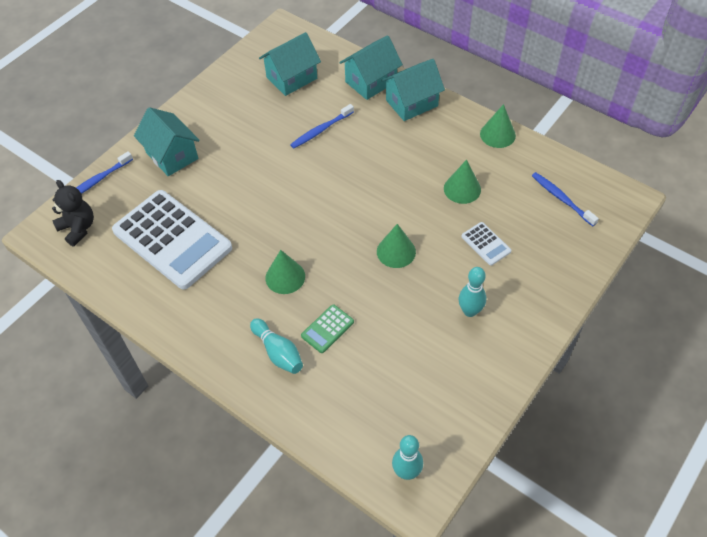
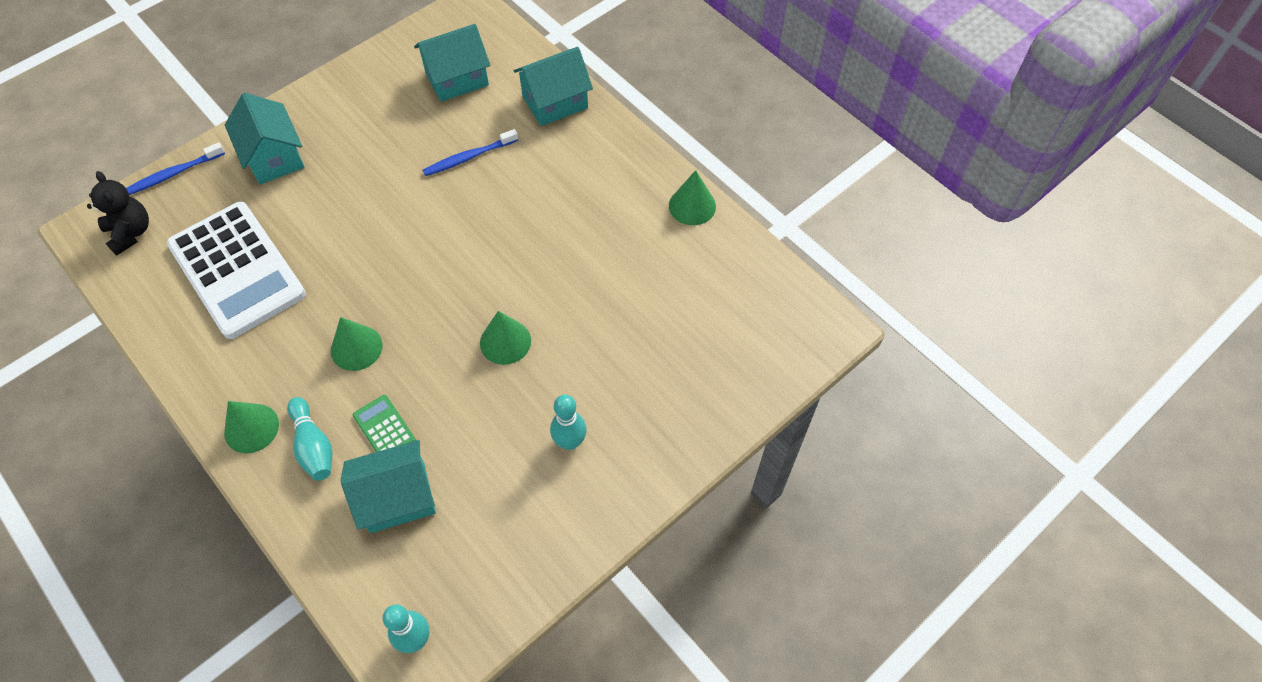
camera: 10 degrees right, 5 degrees up
green calculator [301,304,354,353] -> green calculator turned 90 degrees clockwise [353,395,416,452]
turquoise house [381,59,445,121] -> turquoise house moved to [340,440,436,533]
green cone [444,159,481,204] -> green cone moved to [224,401,279,453]
white calculator [461,222,511,265] -> none
blue toothbrush [532,172,599,226] -> none

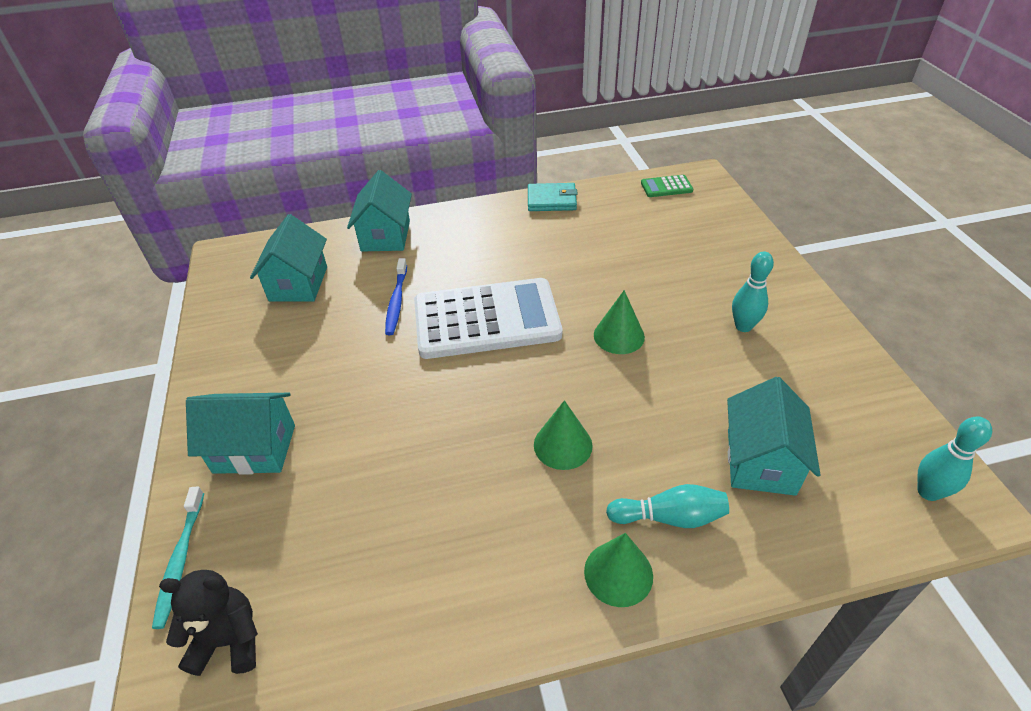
camera: 60 degrees left, 15 degrees down
blue toothbrush [126,142,225,195] -> turquoise toothbrush [152,486,204,629]
white calculator [167,202,306,339] -> white calculator moved to [414,278,562,359]
green calculator [353,395,416,452] -> green calculator moved to [641,175,693,197]
green cone [669,170,716,225] -> turquoise wallet [528,183,578,211]

